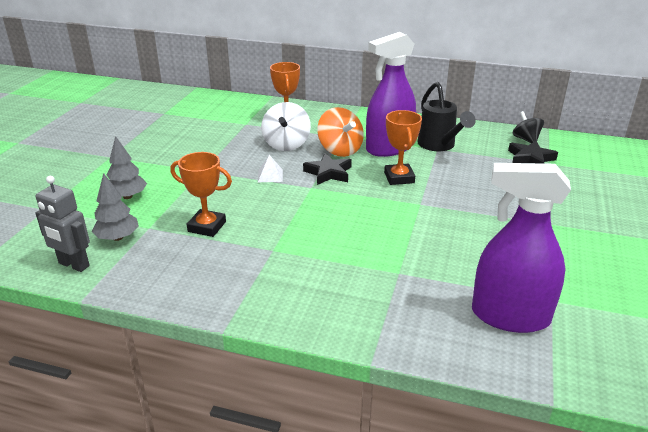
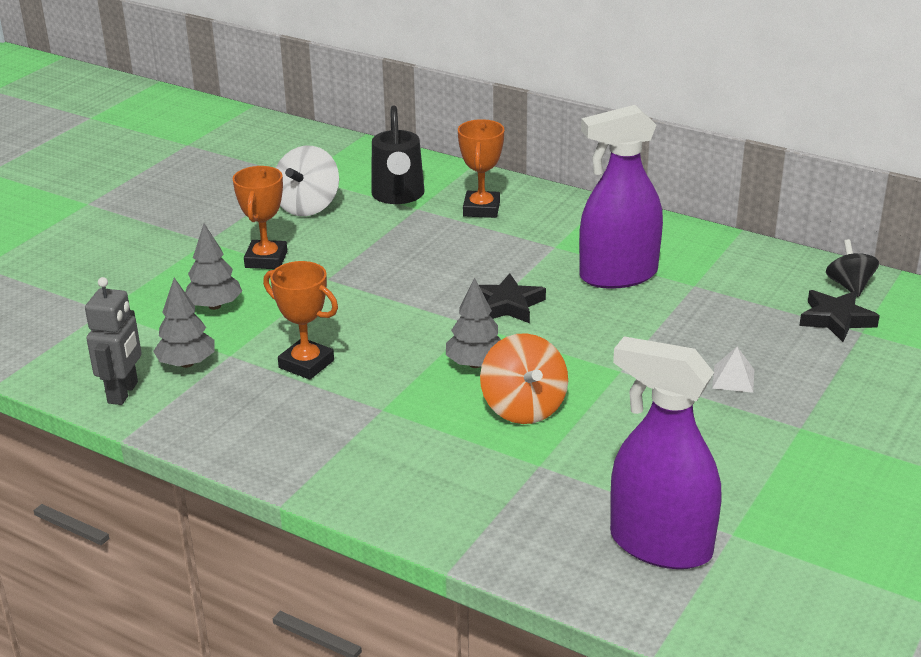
camera: 15 degrees right, 0 degrees up
grey robot [35,176,90,272] -> grey robot turned 120 degrees counterclockwise [85,277,142,405]
white pyramid [258,155,283,182] -> white pyramid moved to [712,347,754,393]
white spinning top [261,102,311,151] -> white spinning top moved to [276,145,339,216]
orange spinning top [317,107,364,157] -> orange spinning top moved to [480,333,568,424]
orange trophy [384,110,422,185] -> orange trophy moved to [233,166,287,269]
black watering can [417,82,476,151] -> black watering can moved to [371,105,424,204]
none -> grey tree [446,277,501,368]

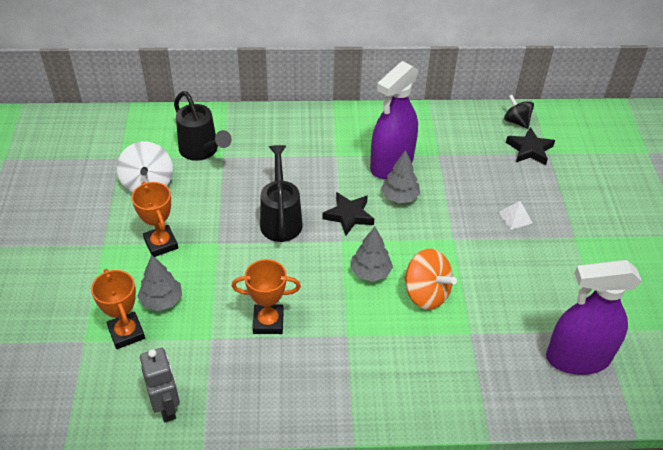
camera: 35 degrees left, 15 degrees up
grey tree [153,278,215,368] -> grey tree moved to [381,150,420,203]
orange trophy [458,119,504,218] -> orange trophy moved to [91,269,145,349]
none -> black watering can [260,145,303,242]

